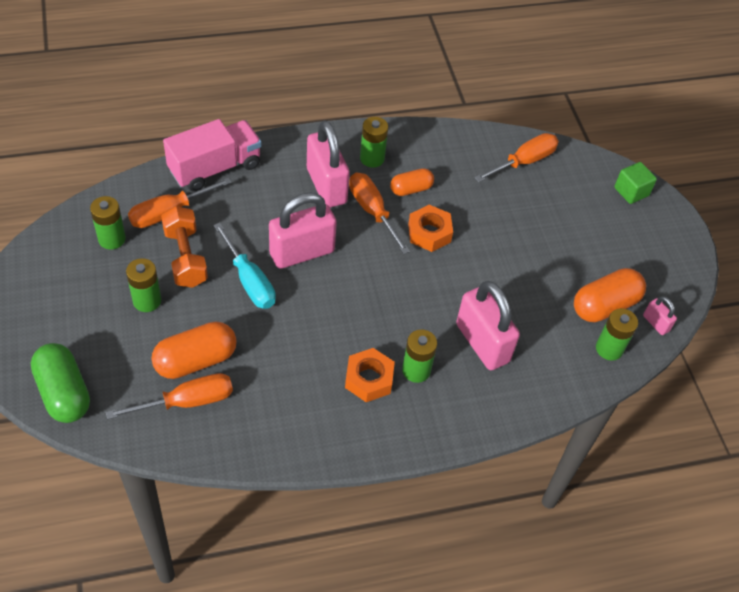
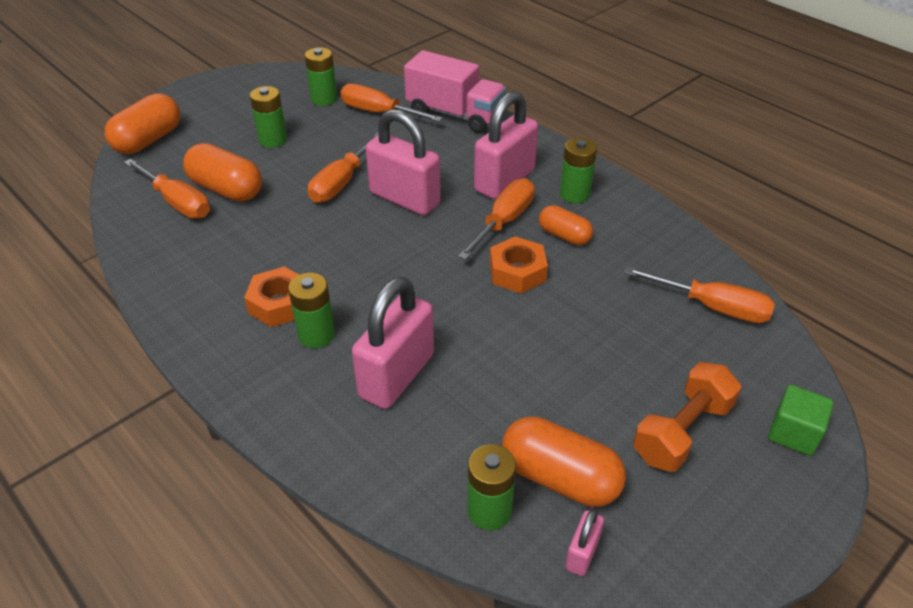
camera: 65 degrees right, 10 degrees down
green capsule [31,343,90,423] -> orange capsule [105,93,180,154]
orange dumbbell [161,206,208,288] -> orange dumbbell moved to [633,362,742,472]
turquoise screwdriver [213,223,276,309] -> orange screwdriver [308,133,378,203]

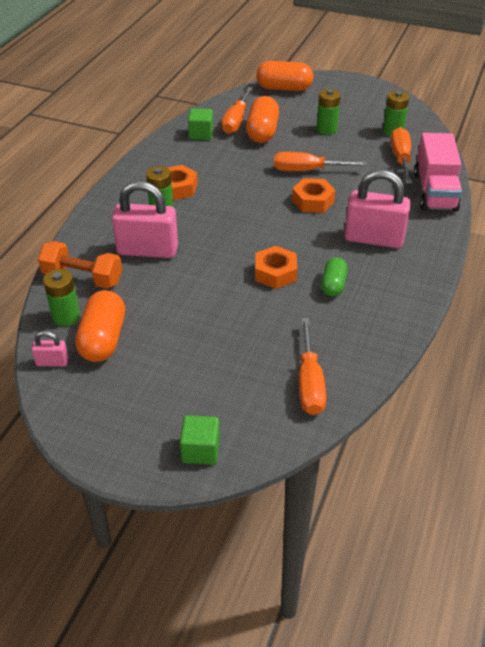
camera: 65 degrees right, 0 degrees up
pink padlock [365,109,441,215] -> orange nut [292,178,336,213]
orange screwdriver [458,178,535,260] -> none
orange capsule [539,205,593,245] -> green capsule [321,257,348,297]
green battery [560,138,597,203] -> none
orange dumbbell [633,362,742,472] -> orange dumbbell moved to [38,241,122,289]
none -> green cube [188,108,213,140]

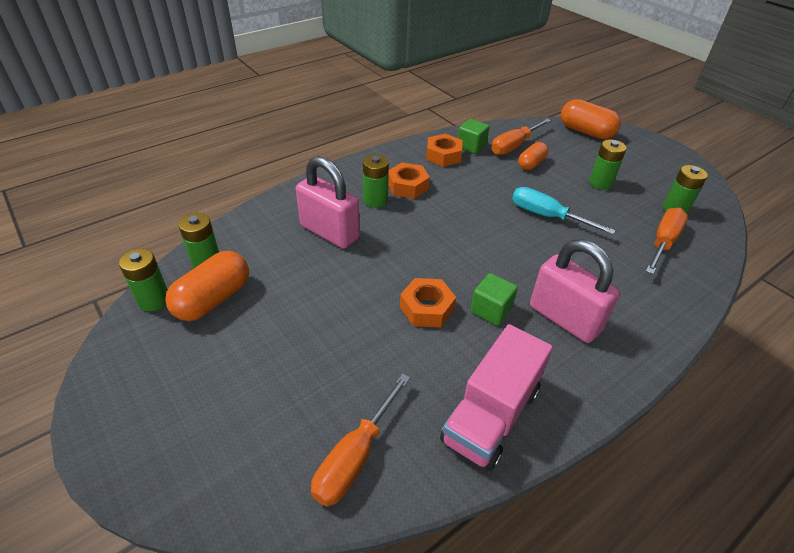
camera: 30 degrees right, 0 degrees up
pink padlock [31,331,69,367] -> green battery [119,248,168,311]
orange dumbbell [38,241,122,289] -> none
green cube [180,415,220,465] -> green cube moved to [471,273,518,326]
orange capsule [246,96,279,143] -> orange capsule [518,142,548,170], size x0.62
orange screwdriver [274,152,367,171] -> turquoise screwdriver [512,187,616,235]
orange nut [292,178,336,213] -> orange nut moved to [426,134,462,167]
green capsule [321,257,348,297] -> none
pink truck [414,133,462,211] -> pink truck moved to [440,324,553,471]

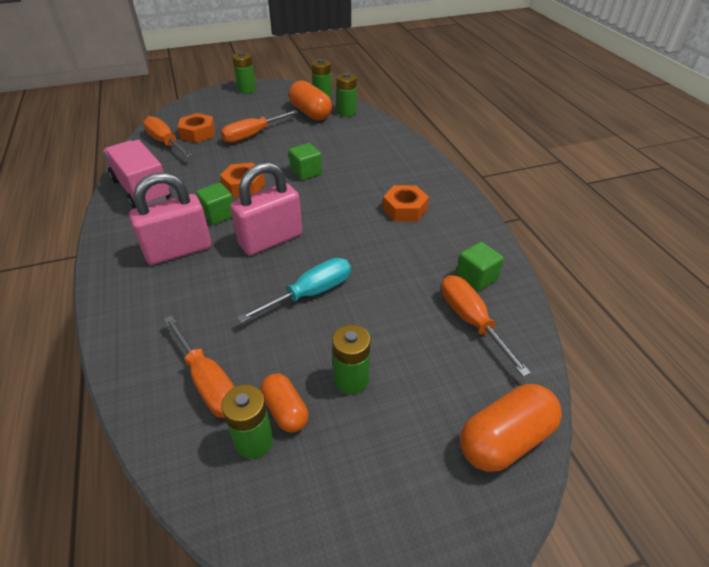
camera: 110 degrees right, 0 degrees up
pink padlock [296,156,360,249] -> pink padlock moved to [230,162,302,255]
green battery [363,155,389,208] -> green battery moved to [232,52,256,93]
orange nut [426,134,462,167] -> orange nut moved to [178,113,215,143]
orange capsule [518,142,548,170] -> orange capsule moved to [260,373,309,432]
none -> orange screwdriver [221,110,298,143]
none -> green cube [289,143,322,180]

